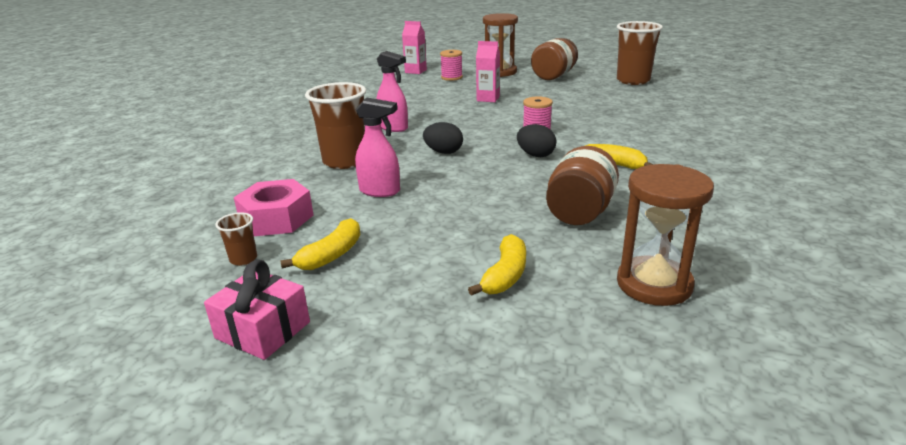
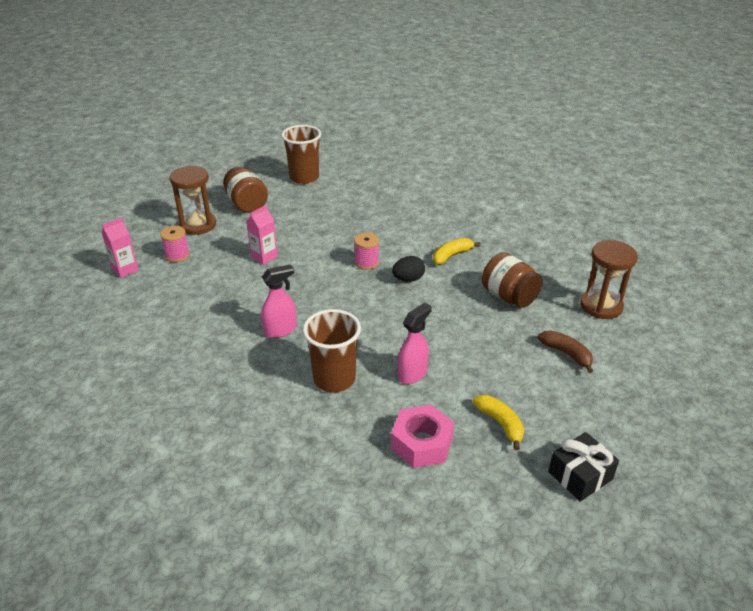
camera: 65 degrees left, 10 degrees up
pink gift [204,259,310,360] -> black gift [548,432,619,502]
brown cup [215,212,257,266] -> none
black egg [423,122,463,154] -> none
yellow banana [468,234,526,296] -> brown banana [538,330,593,373]

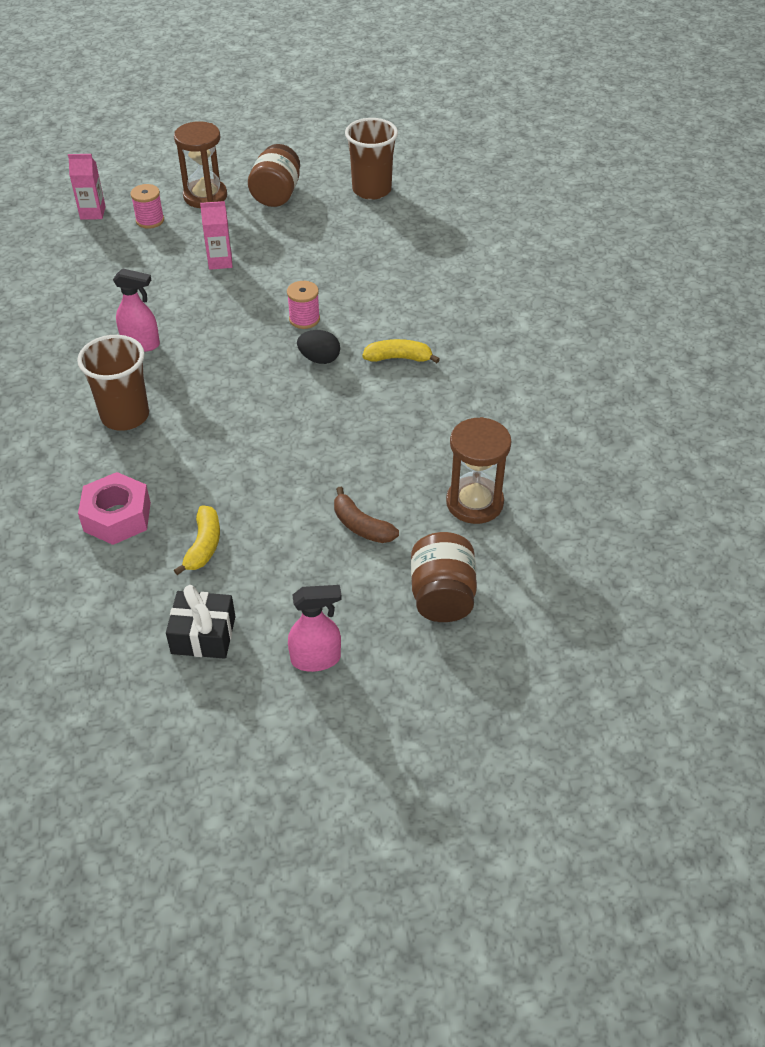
camera: 40 degrees right, 10 degrees up
pink spray bottle [398,303,432,384] -> pink spray bottle moved to [288,585,342,672]
brown jar [482,252,543,308] -> brown jar moved to [411,532,477,622]
brown banana [538,330,593,373] -> brown banana turned 135 degrees clockwise [334,487,399,543]

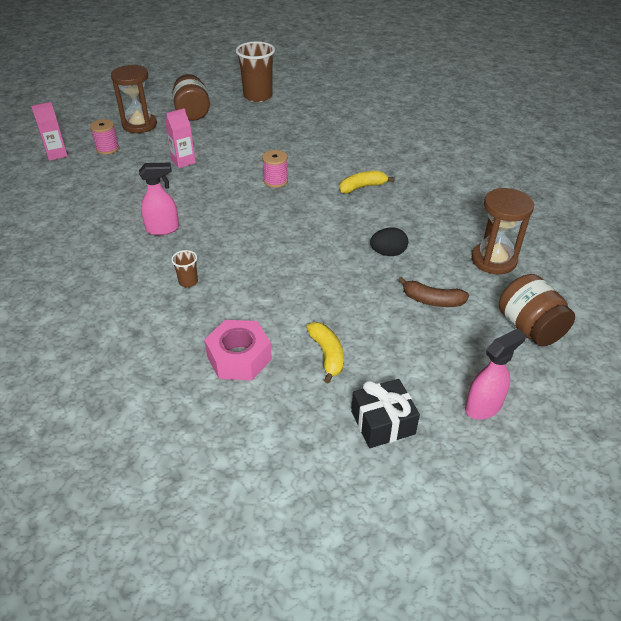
camera: 25 degrees left, 5 degrees down
brown cup [77,335,149,431] -> brown cup [171,250,198,287], size x0.45
black egg [297,330,340,364] -> black egg moved to [370,227,408,256]

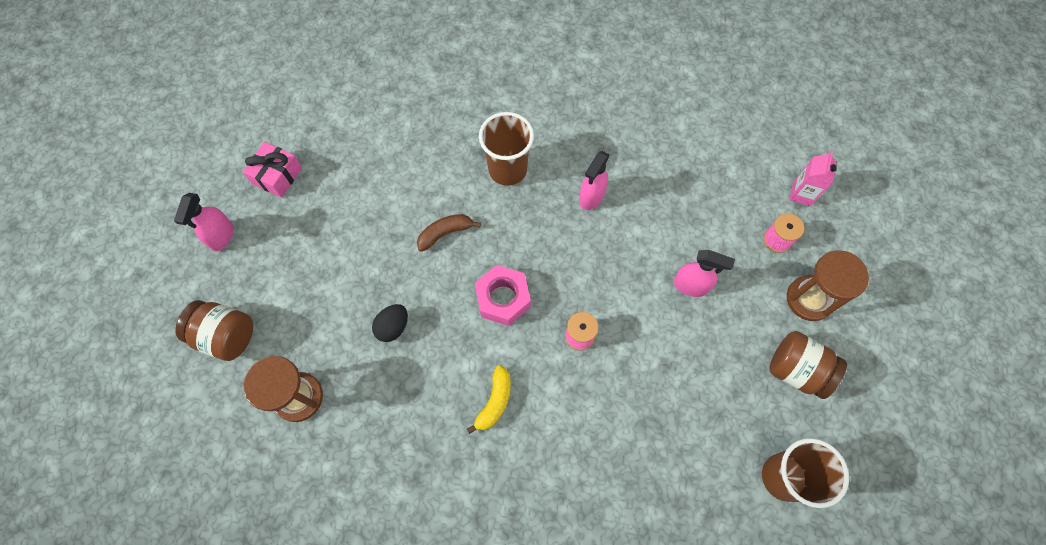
camera: 135 degrees right, 25 degrees up
pink carton [165,108,196,168] -> pink spray bottle [674,250,735,297]
brown cup [171,250,198,287] -> brown cup [479,112,534,186], size x2.20
pink nut [204,320,272,380] -> pink nut moved to [475,265,531,326]
yellow banana [306,322,344,384] -> none
black gift [351,379,420,448] -> pink gift [243,142,302,198]
brown banana [398,277,469,307] -> brown banana moved to [417,214,481,252]

